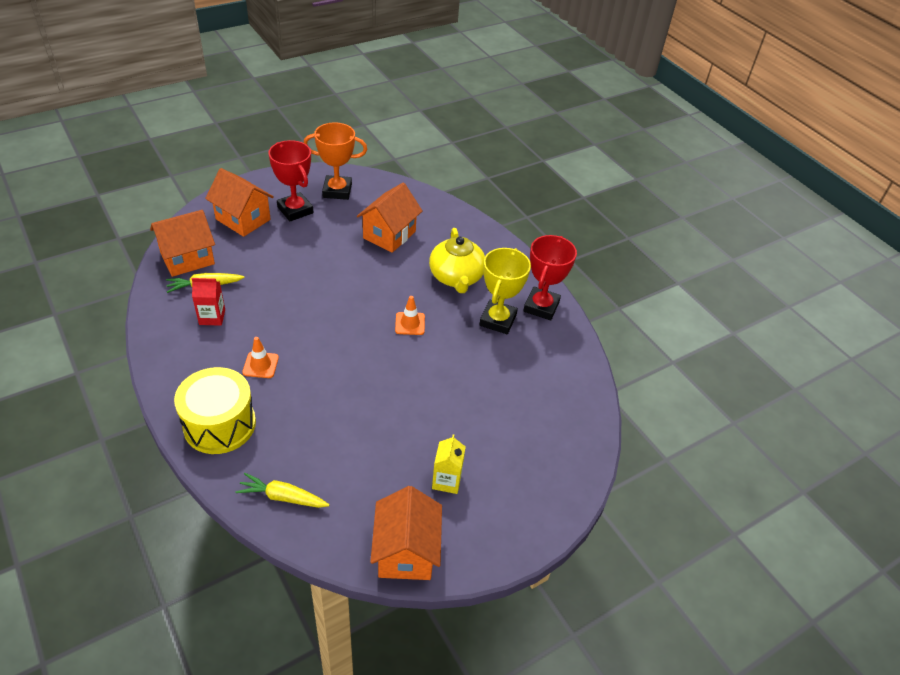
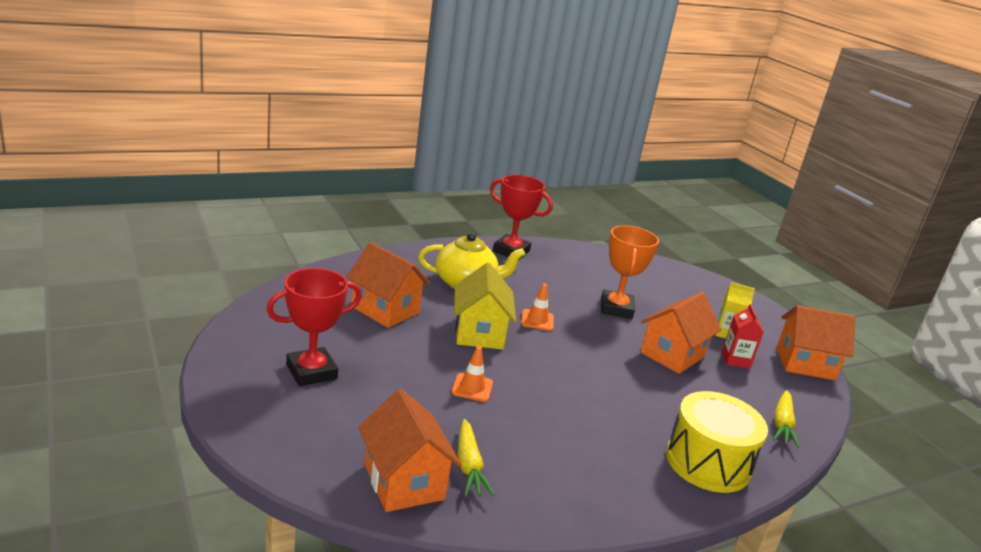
camera: 85 degrees left, 20 degrees down
red carton [192,278,225,326] -> red carton moved to [722,304,764,369]
orange house [205,168,274,237] -> orange house moved to [640,292,721,374]
orange traffic cone [242,337,279,378] -> orange traffic cone moved to [452,346,493,402]
orange trophy [304,122,367,200] -> orange trophy moved to [601,226,659,319]
yellow trophy [479,248,531,334] -> none
none -> yellow house [454,263,516,350]

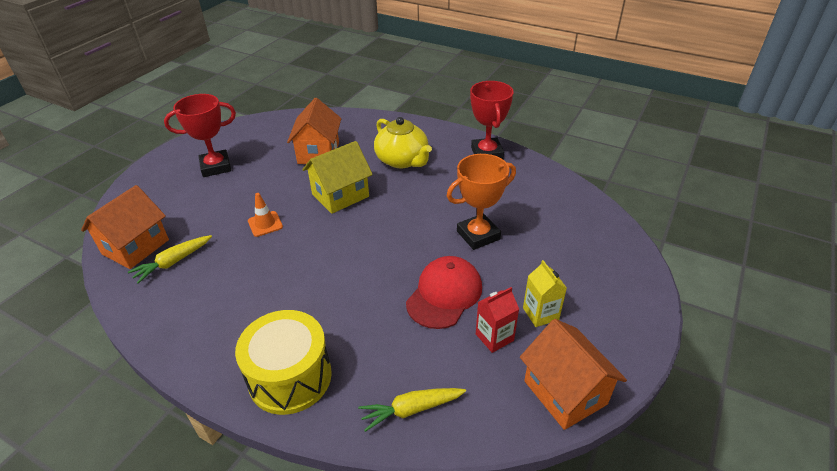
camera: 60 degrees right, 15 degrees up
red trophy [266,268,362,386] -> red trophy turned 45 degrees counterclockwise [164,94,236,177]
orange traffic cone [521,284,554,331] -> none
orange house [640,292,721,374] -> red cap [406,256,482,329]

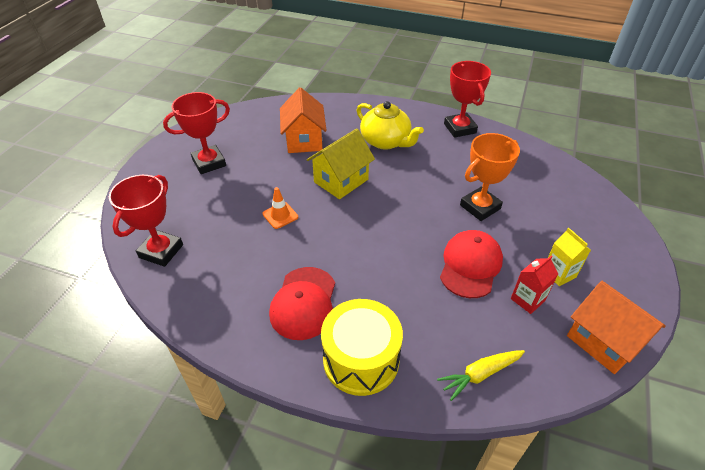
camera: 10 degrees left, 5 degrees up
orange house [81,185,169,269] -> red trophy [109,175,183,267]
yellow carrot [128,235,212,284] -> none
none -> red cap [269,267,335,340]

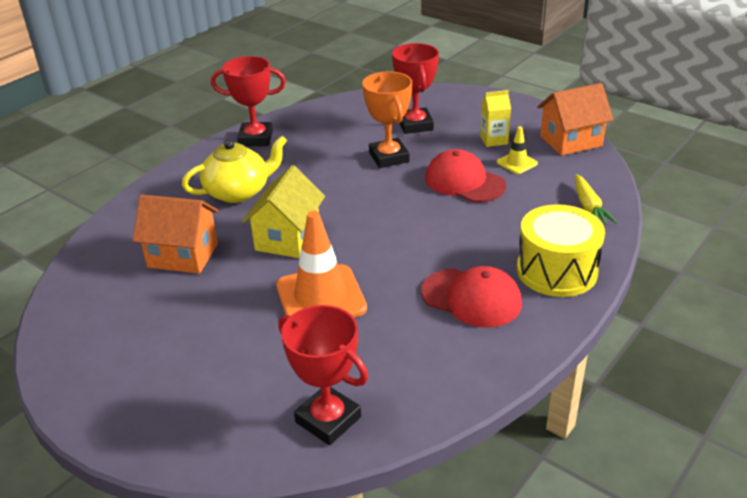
camera: 70 degrees left, 10 degrees down
red trophy [163,92,230,174] -> red trophy moved to [392,43,439,134]
orange traffic cone [262,187,298,229] -> orange traffic cone [276,211,367,317], size x2.05
yellow house [307,129,375,199] -> yellow house turned 45 degrees clockwise [242,165,325,258]
red carton [511,255,558,314] -> yellow traffic cone [497,127,538,174]

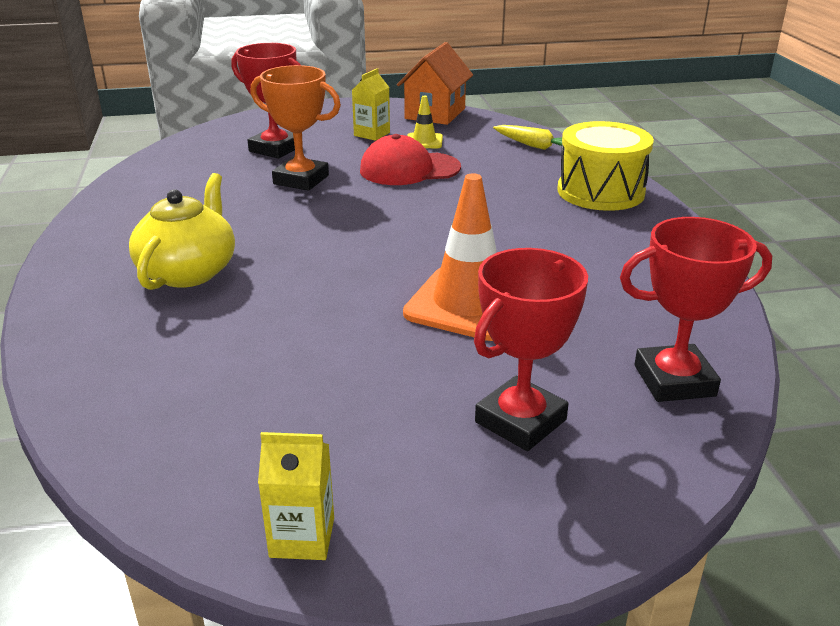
camera: 50 degrees left, 5 degrees down
orange house [133,194,219,274] -> none
red trophy [211,56,286,146] -> red trophy moved to [474,248,588,451]
yellow house [242,165,325,258] -> none
red cap [421,266,522,328] -> none
none -> yellow carton [258,432,334,560]

